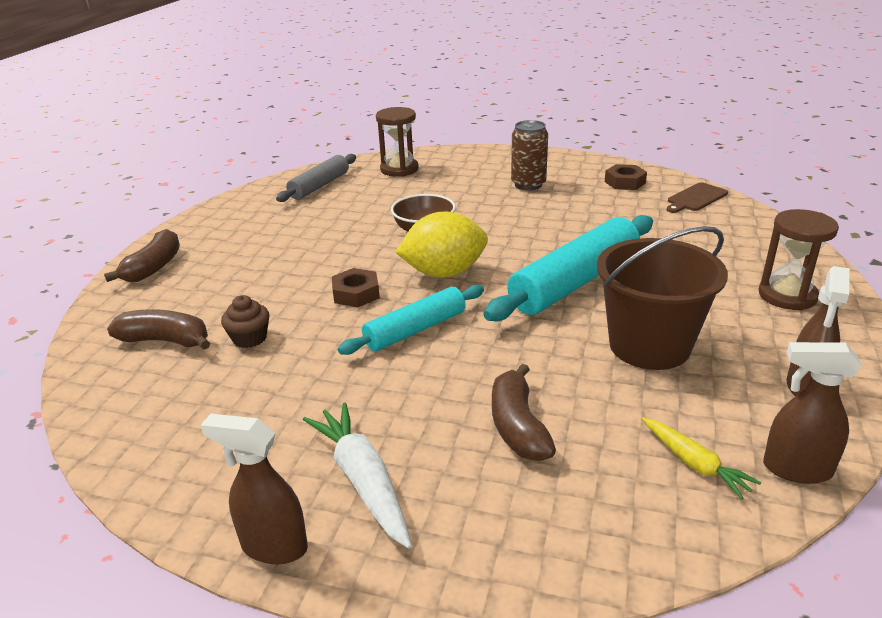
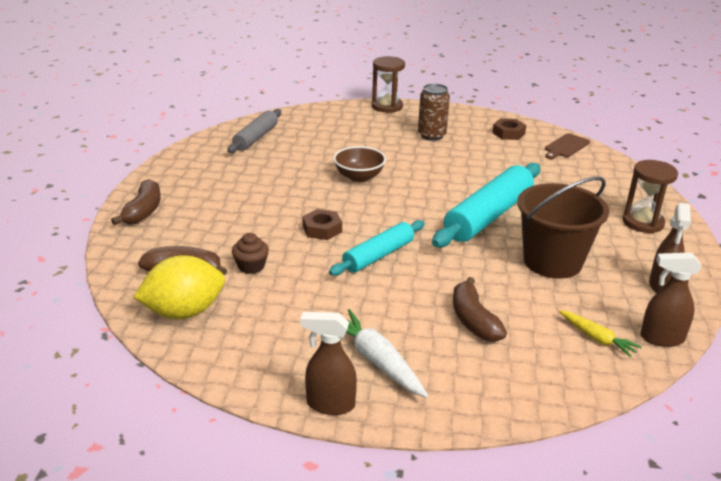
camera: 10 degrees left, 0 degrees up
brown hourglass [376,107,419,177] -> brown hourglass moved to [372,56,405,113]
yellow lemon [395,211,488,278] -> yellow lemon moved to [133,255,225,319]

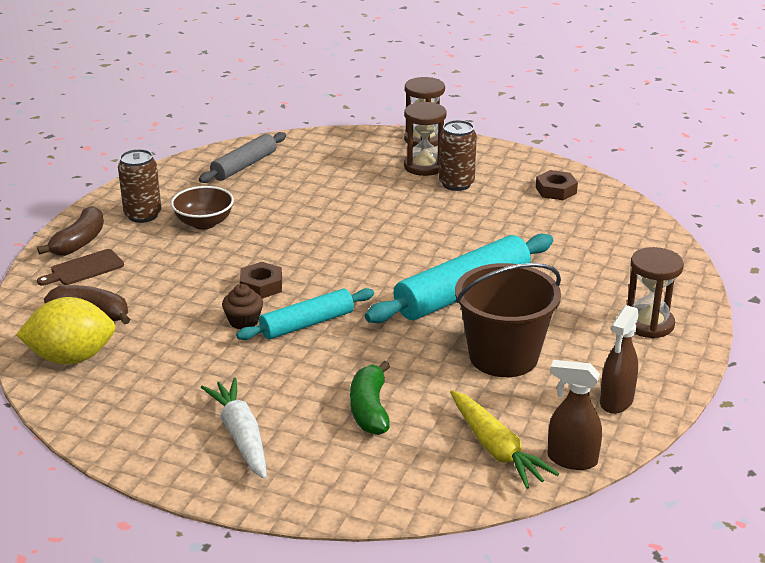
camera: 15 degrees right, 0 degrees up
brown cupcake [232,233,269,274] -> brown cupcake moved to [222,284,263,329]
brown spray bottle [300,312,357,415] -> none
brown bowl [333,146,386,182] -> brown bowl moved to [171,186,234,230]
brown banana [453,277,507,342] -> green banana [350,361,390,435]
brown cutting board [545,133,590,159] -> brown cutting board moved to [37,249,124,286]
yellow carrot [558,310,641,358] -> yellow carrot [450,390,559,489], size x1.59
none -> brown can [118,149,161,223]
none -> brown hourglass [404,101,447,176]

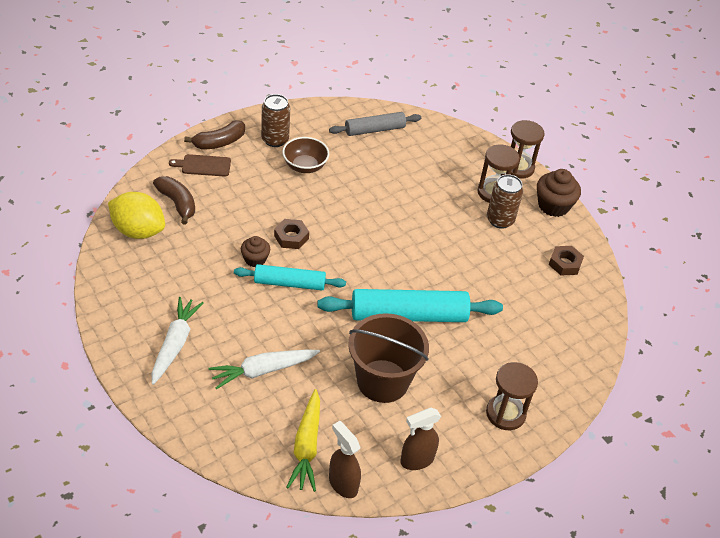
camera: 30 degrees right, 15 degrees up
green banana [350,361,390,435] -> white carrot [208,349,320,389]
none -> brown cupcake [537,169,581,217]

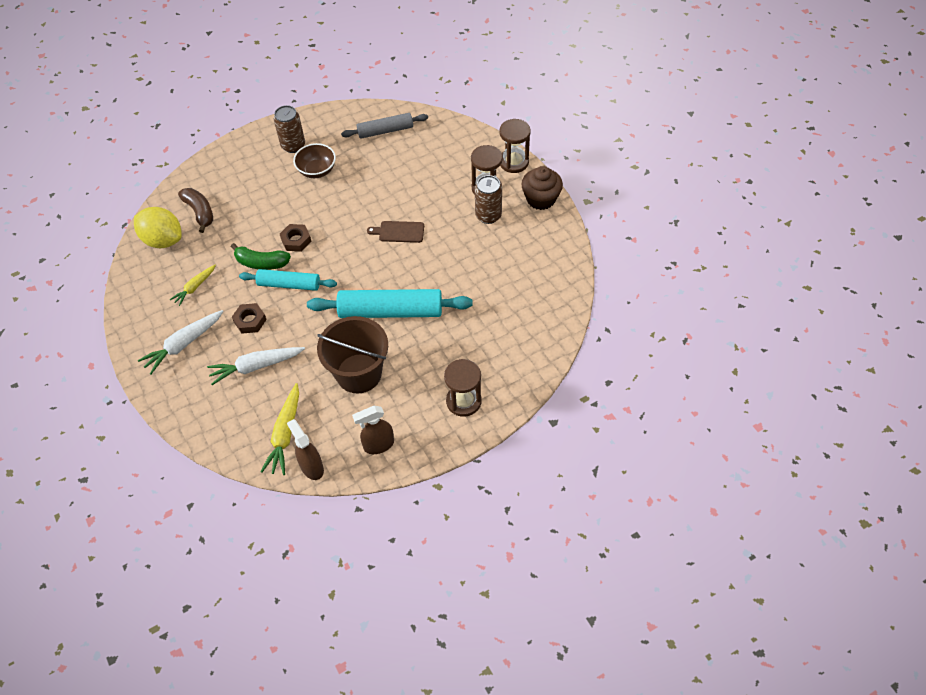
camera: 10 degrees right, 10 degrees up
white carrot [152,297,204,385] -> white carrot turned 150 degrees counterclockwise [138,310,223,374]
brown cutting board [169,154,231,177] -> brown cutting board moved to [367,221,424,243]
brown banana [184,120,245,150] -> none
brown cupcake [241,236,270,267] -> green banana [231,243,291,270]
brown nut [549,246,584,276] -> brown nut moved to [232,303,267,334]
none -> yellow carrot [170,265,216,306]

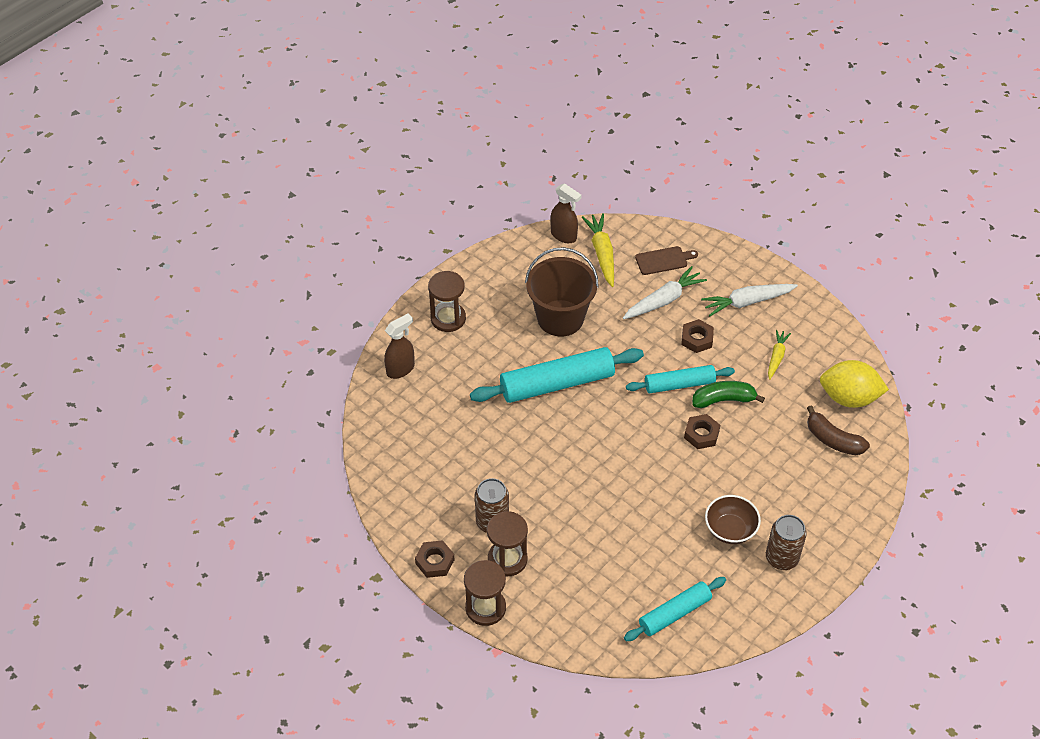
camera: 160 degrees right, 5 degrees down
white carrot [138,310,223,374] -> white carrot turned 135 degrees counterclockwise [701,284,798,316]
grey rolling pin [341,113,428,139] -> turquoise rolling pin [624,577,726,641]
brown spray bottle [352,406,394,454] -> brown spray bottle moved to [384,313,415,379]
brown cutting board [367,221,424,243] -> brown cutting board moved to [635,246,698,275]
brown cupcake [522,166,563,210] -> brown nut [415,540,454,578]

